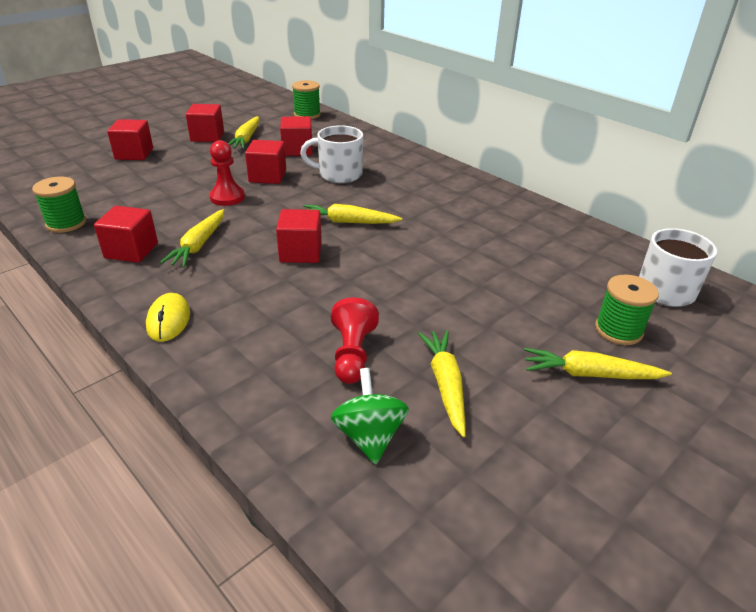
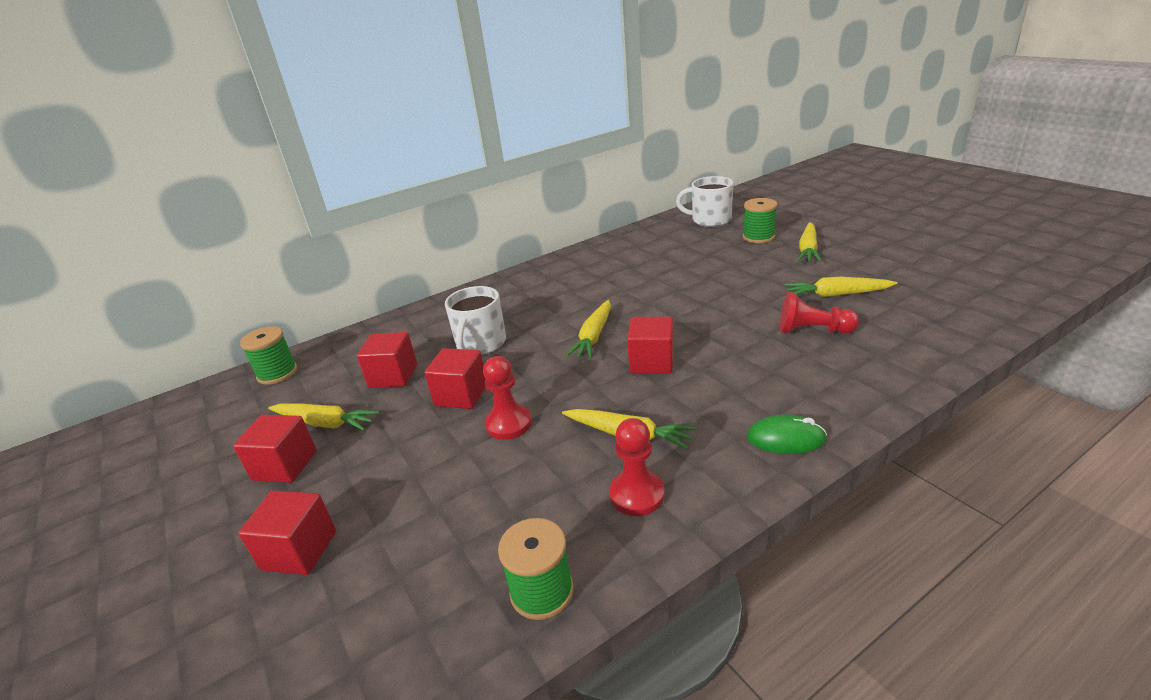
camera: 75 degrees left, 5 degrees down
red cube [94,206,158,263] -> red pawn [609,418,665,516]
yellow mouse [146,293,190,342] -> green mouse [747,414,827,454]
green spinning top [331,368,409,464] -> none

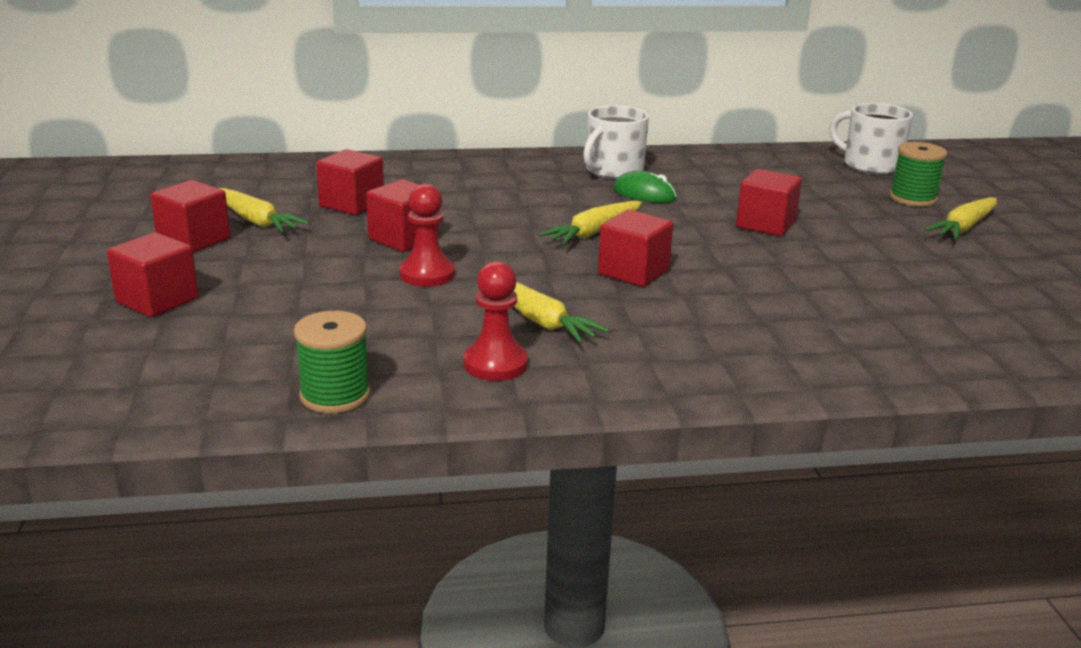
camera: 20 degrees right, 5 degrees down
green spool [240,326,297,385] -> none
white mug [445,286,506,355] -> white mug moved to [583,105,649,179]
green mouse [747,414,827,454] -> green mouse moved to [613,171,677,203]
red pawn [780,292,859,334] -> none
yellow carrot [784,277,898,297] -> none
none -> red cube [736,169,802,236]

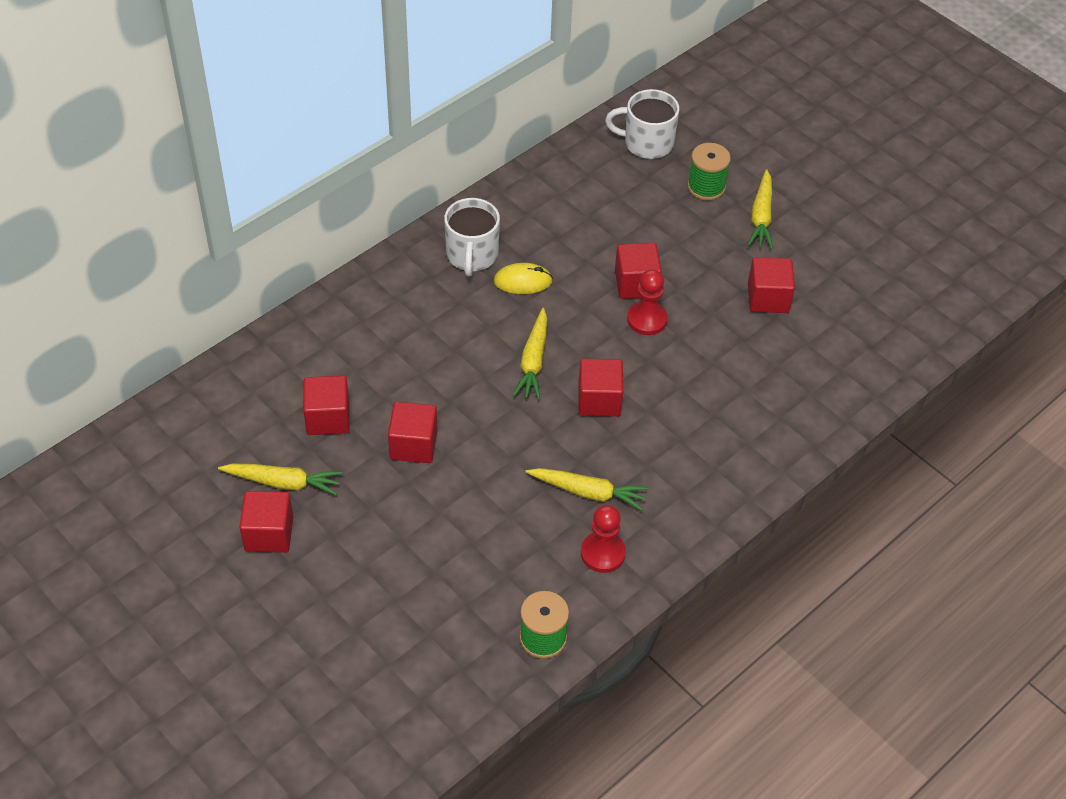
camera: 35 degrees left, 25 degrees up
red cube [107,232,199,317] -> red cube moved to [748,257,795,313]
red pawn [399,184,455,287] -> red pawn moved to [627,269,668,335]
green mouse [613,171,677,203] -> yellow mouse [494,263,553,294]

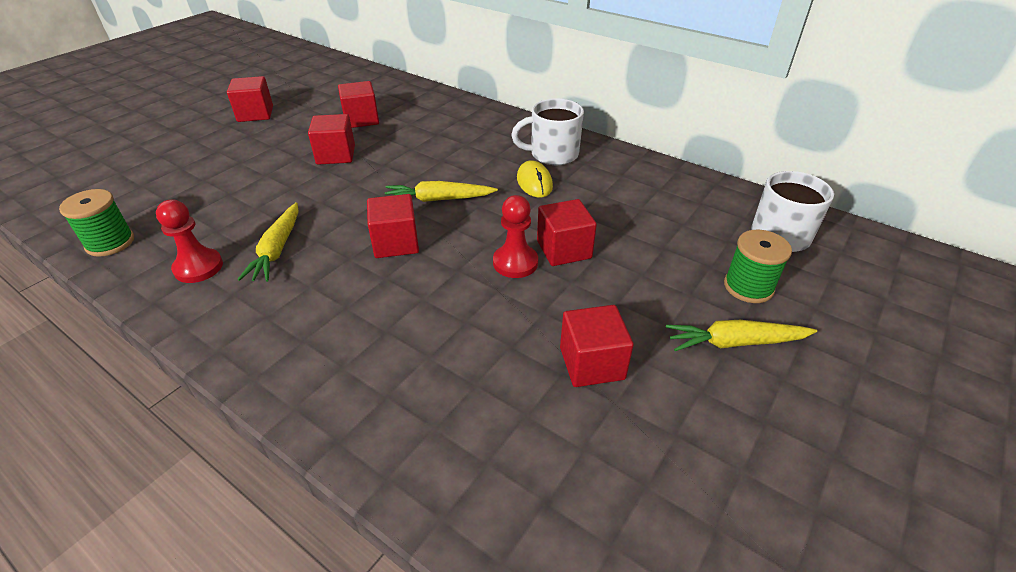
camera: 80 degrees right, 10 degrees down
yellow carrot [218,463,342,495] -> none

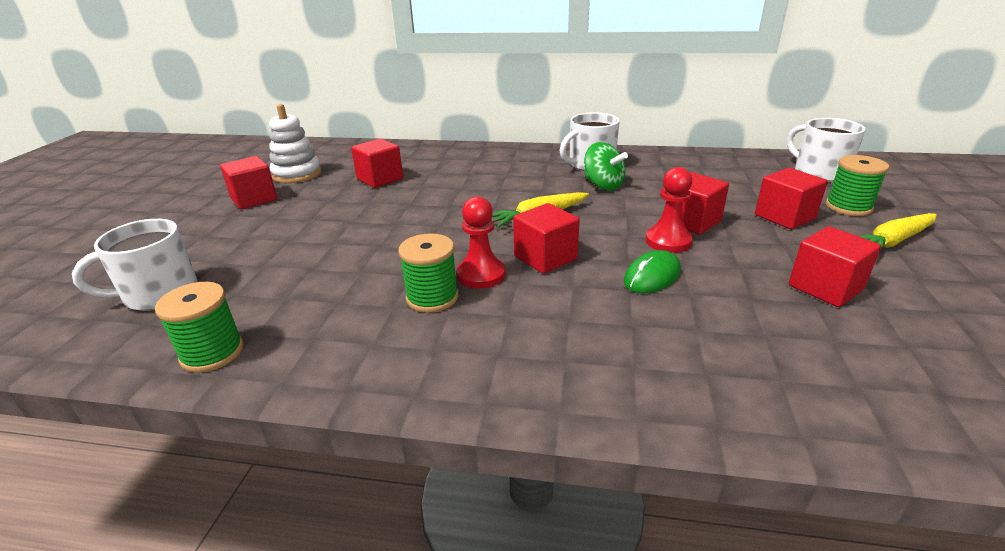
camera: 25 degrees left, 10 degrees down
red pawn [156,200,223,283] -> red pawn moved to [456,197,506,289]
yellow carrot [238,202,298,282] -> green spool [398,233,458,313]
red cube [308,114,355,165] -> red cube moved to [755,168,828,229]
yellow mouse [517,160,553,198] -> green spinning top [584,142,628,191]
none -> white mug [72,219,198,311]
none -> white stacking toy [269,104,321,183]
none -> green mouse [624,250,681,293]

